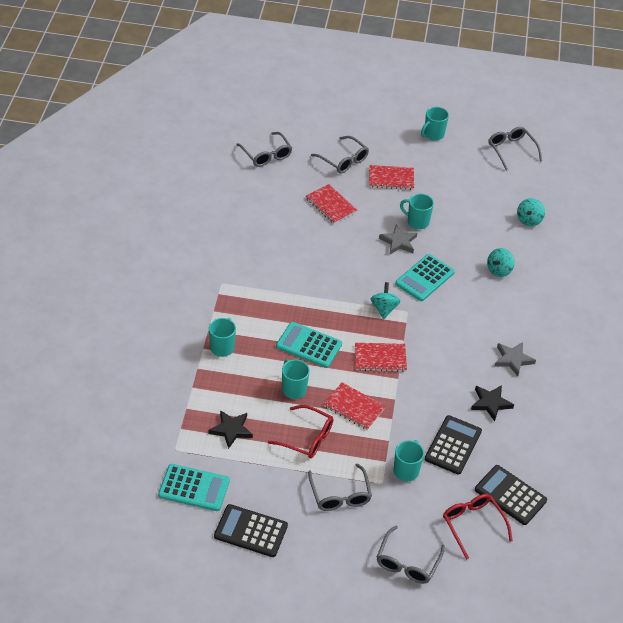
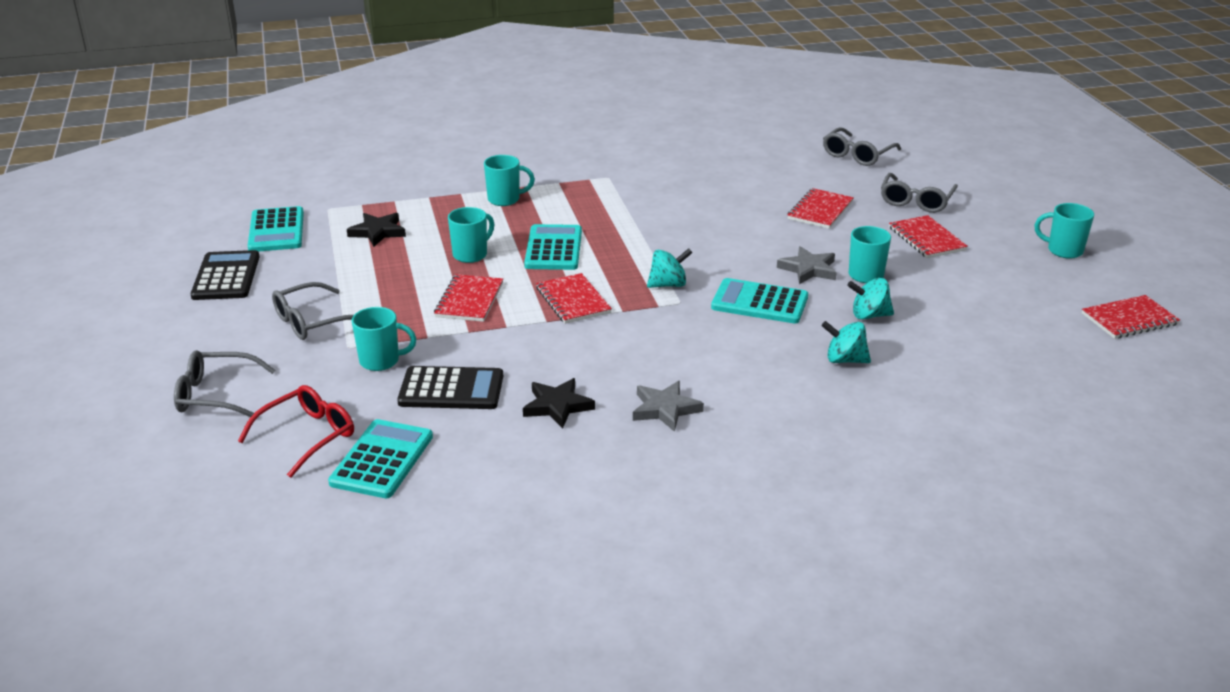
camera: 70 degrees right, 15 degrees down
red glasses [268,405,333,459] -> none
black calculator [475,465,547,525] -> turquoise calculator [328,419,433,498]
grey glasses [488,127,542,171] -> red notebook [1082,295,1180,339]
turquoise spinning top [517,198,545,226] -> turquoise spinning top moved to [847,278,894,320]

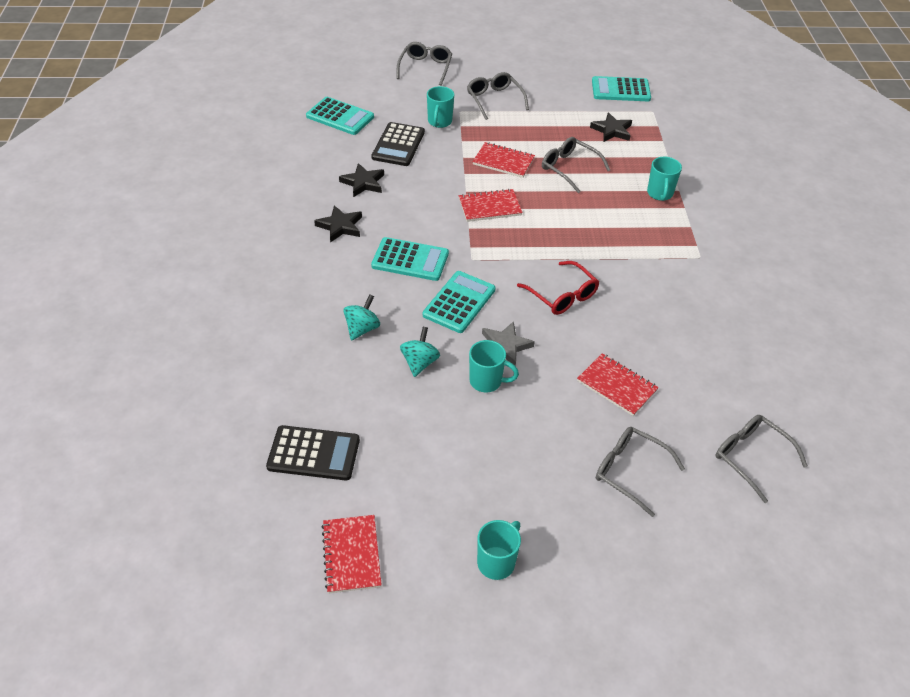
camera: 100 degrees right, 15 degrees up
black calculator [190,250,259,300] -> black calculator moved to [266,425,360,481]
red glasses [238,385,354,478] -> red glasses moved to [517,261,599,315]
turquoise mug [448,207,494,263] -> grey glasses [542,137,610,193]
turquoise calculator [524,224,582,270] -> turquoise calculator moved to [371,237,449,281]
grey star [633,381,704,432] -> black star [314,205,362,243]
turquoise spinning top [647,248,693,288] -> none
red notebook [889,215,968,258] -> none

